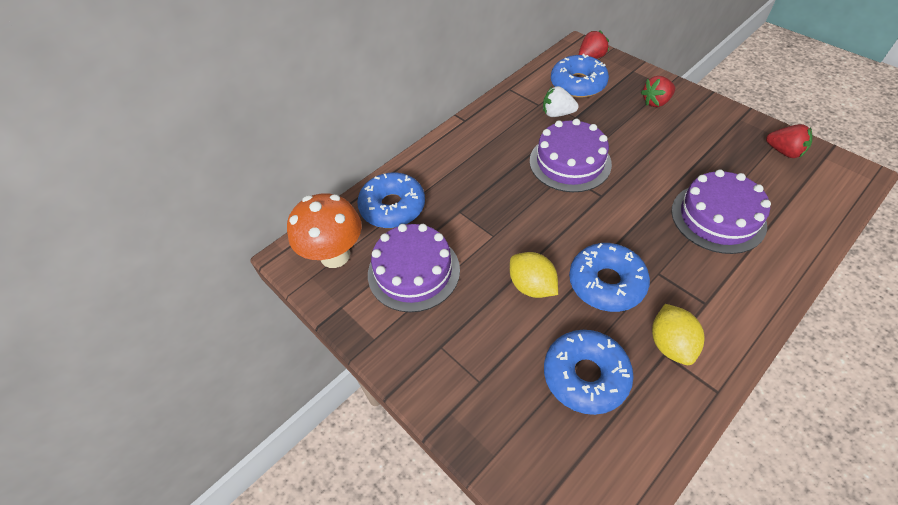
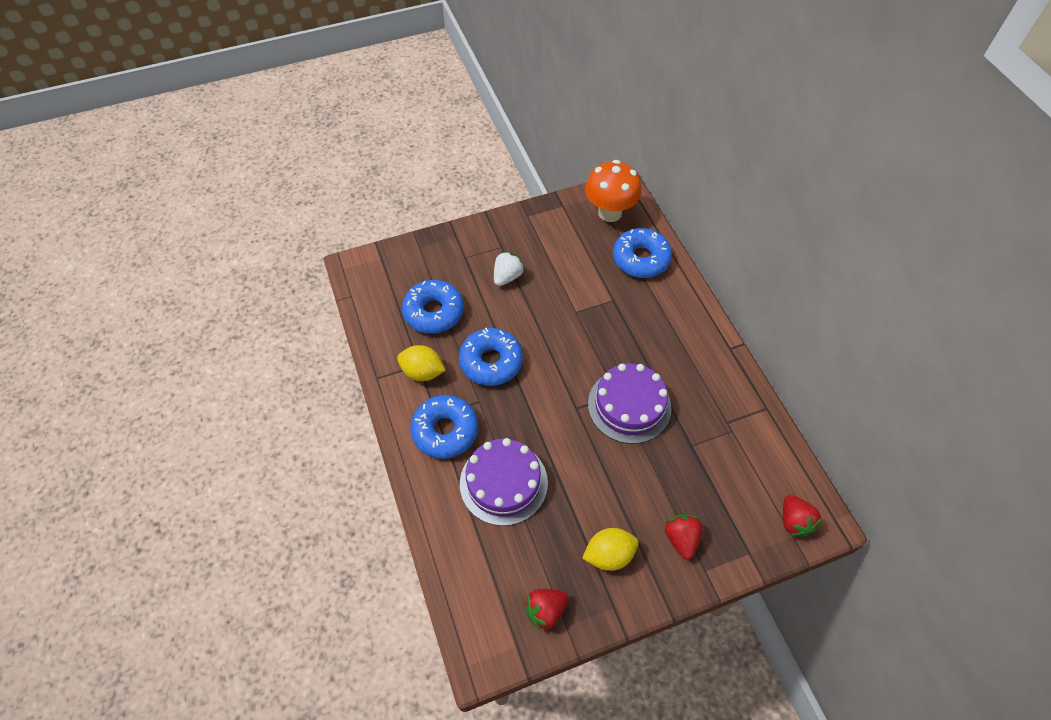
camera: 110 degrees right, 5 degrees up
purple cake [368,224,460,312] -> none
yellow lemon [510,252,558,298] -> yellow lemon moved to [582,528,639,571]
white strawberry [543,86,579,117] -> white strawberry moved to [494,251,525,286]
blue donut [551,54,609,98] -> blue donut moved to [410,395,478,459]

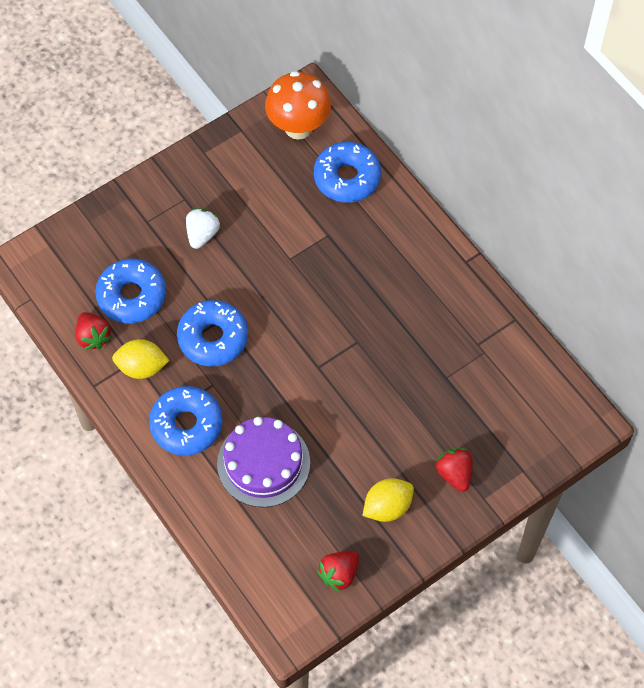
camera: 15 degrees left, 5 degrees up
purple cake [588,363,671,444] -> none
red strawberry [783,495,823,537] -> red strawberry moved to [75,312,112,350]

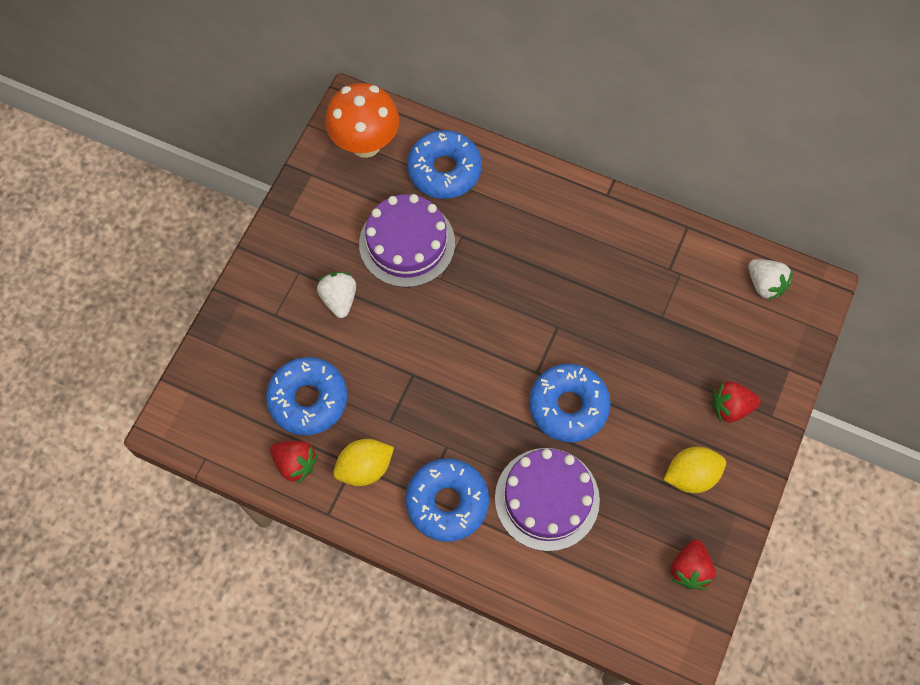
camera: 30 degrees left, 5 degrees up
blue donut [177,300,248,366] -> blue donut moved to [529,364,611,442]
yellow lemon [363,478,414,522] -> yellow lemon turned 45 degrees clockwise [664,447,726,493]
red strawberry [435,448,473,492] -> red strawberry turned 45 degrees counterclockwise [712,381,760,422]
none -> purple cake [359,194,455,288]
none -> white strawberry [748,259,793,301]

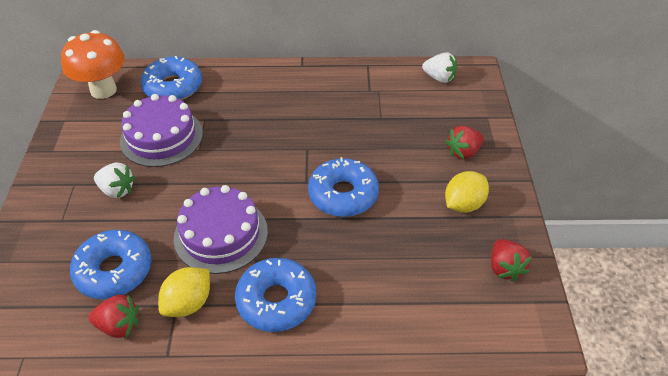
camera: 25 degrees left, 20 degrees down
white strawberry [317,272,356,318] -> white strawberry turned 150 degrees clockwise [94,163,135,198]
purple cake [495,448,600,551] -> purple cake moved to [174,185,268,274]

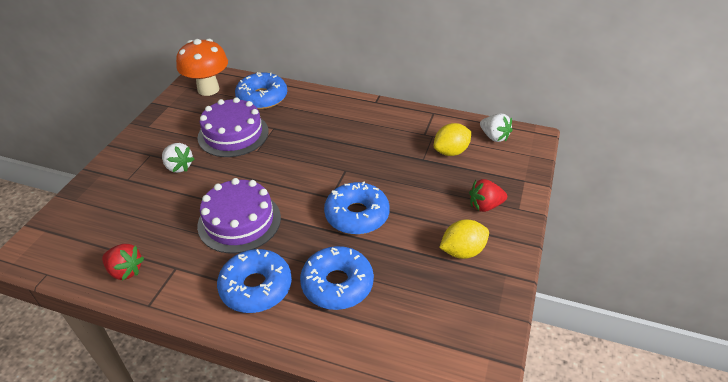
camera: 20 degrees right, 5 degrees down
blue donut [70,230,151,299] -> blue donut moved to [300,246,374,310]
yellow lemon [158,267,210,317] -> yellow lemon moved to [434,123,471,156]
red strawberry [491,239,532,282] -> none

